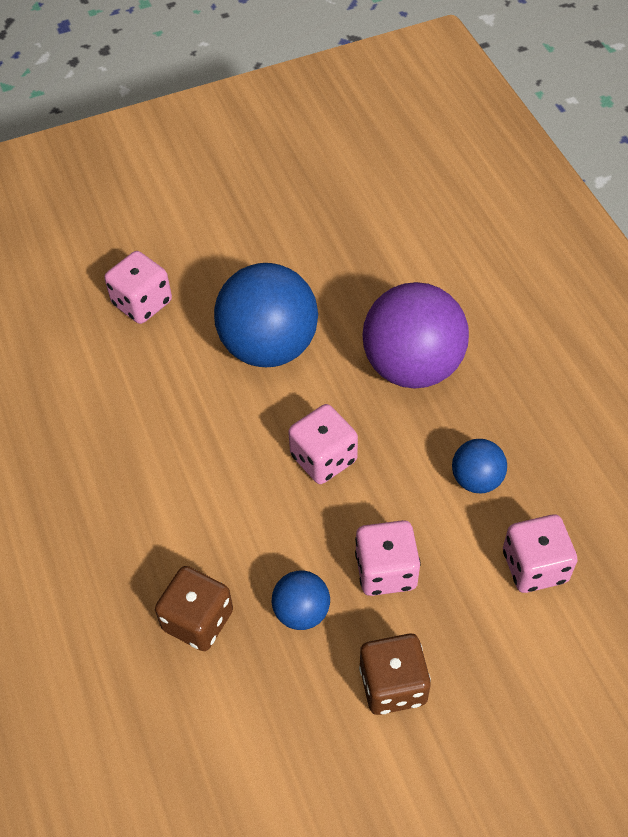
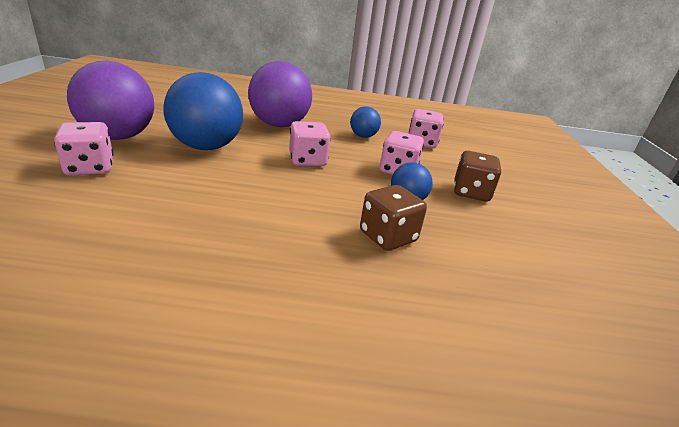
camera: 70 degrees left, 25 degrees down
none -> purple ball [67,61,154,140]

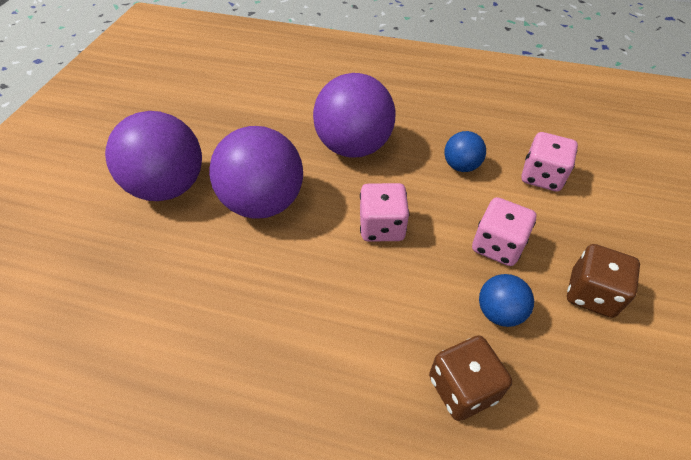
camera: 15 degrees right, 20 degrees up
pink dice [54,122,113,176] -> none
blue ball [163,72,243,150] -> purple ball [209,126,303,219]

